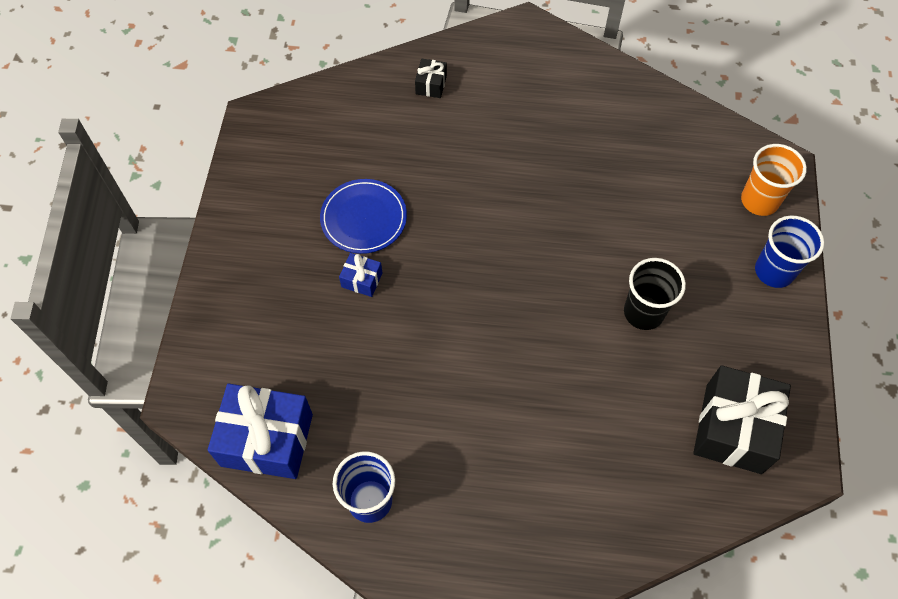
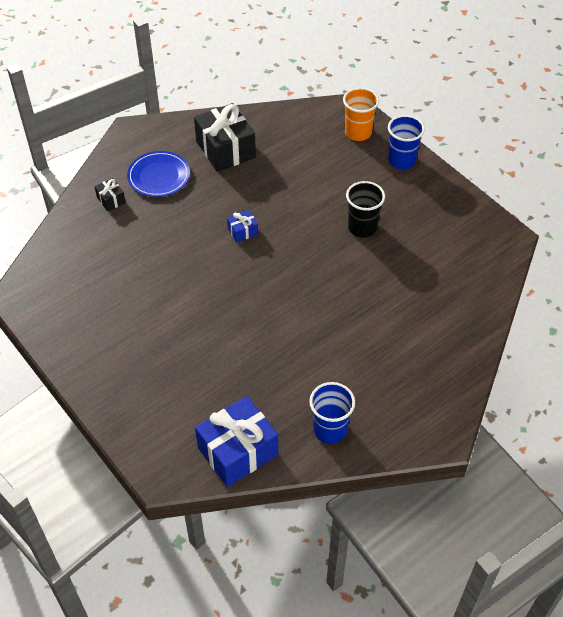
camera: 45 degrees left, 10 degrees down
blue plate [320,179,407,254] -> blue plate moved to [127,151,190,197]
blue gift [339,253,382,297] -> blue gift moved to [227,210,258,243]
black gift [693,365,791,474] -> black gift moved to [194,103,256,172]

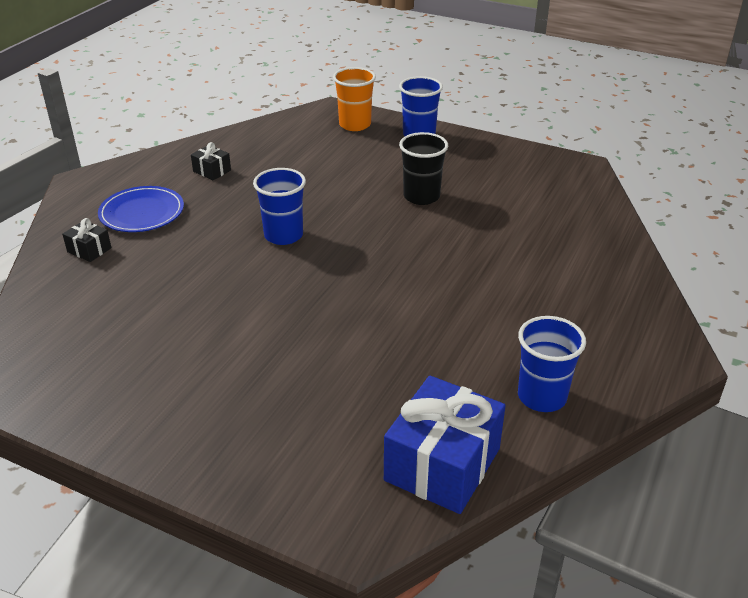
camera: 25 degrees left, 15 degrees down
black gift [194,103,256,172] -> black gift [191,142,231,180], size x0.46
blue gift [227,210,258,243] -> blue cup [253,168,306,245]

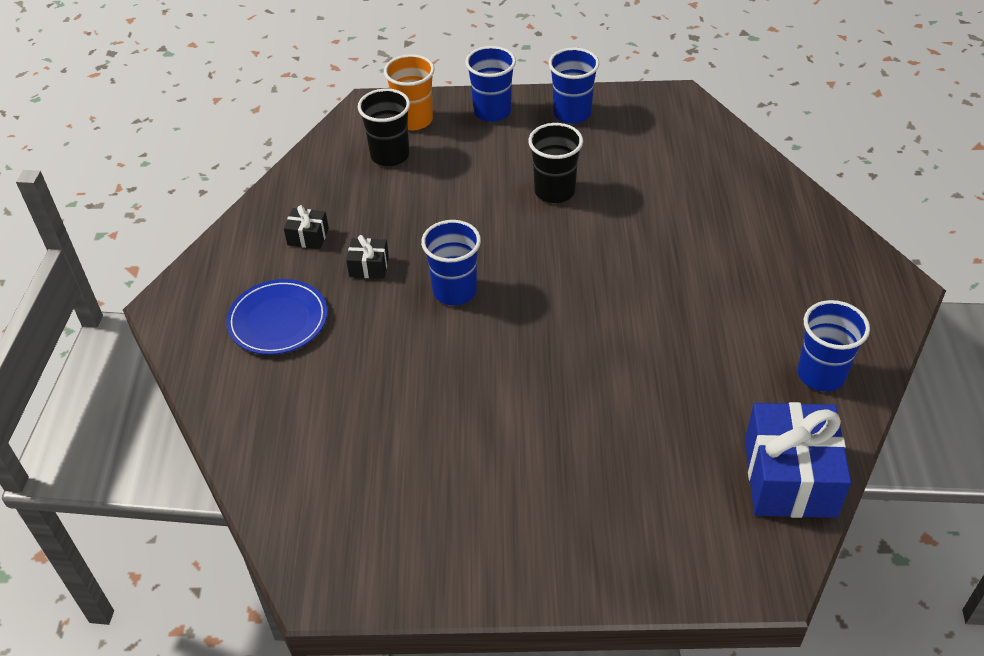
camera: 25 degrees left, 10 degrees up
black gift [62,218,111,262] -> black gift moved to [346,235,389,279]
none -> black cup [358,88,410,166]
none -> blue cup [548,48,599,124]

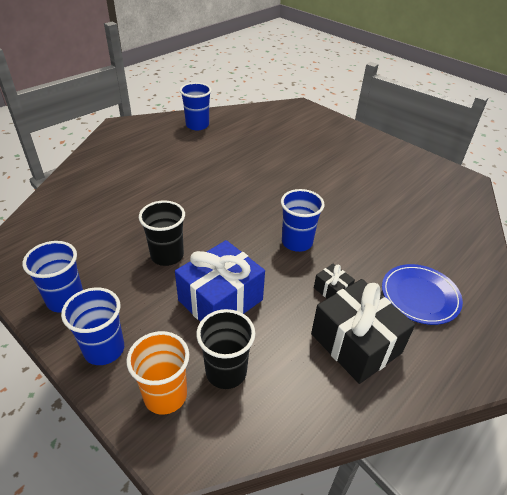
camera: 140 degrees left, 5 degrees down
black gift [284,205,329,249] -> black gift [311,279,415,384], size x2.17
blue gift [745,402,851,518] -> blue gift moved to [175,240,265,322]

